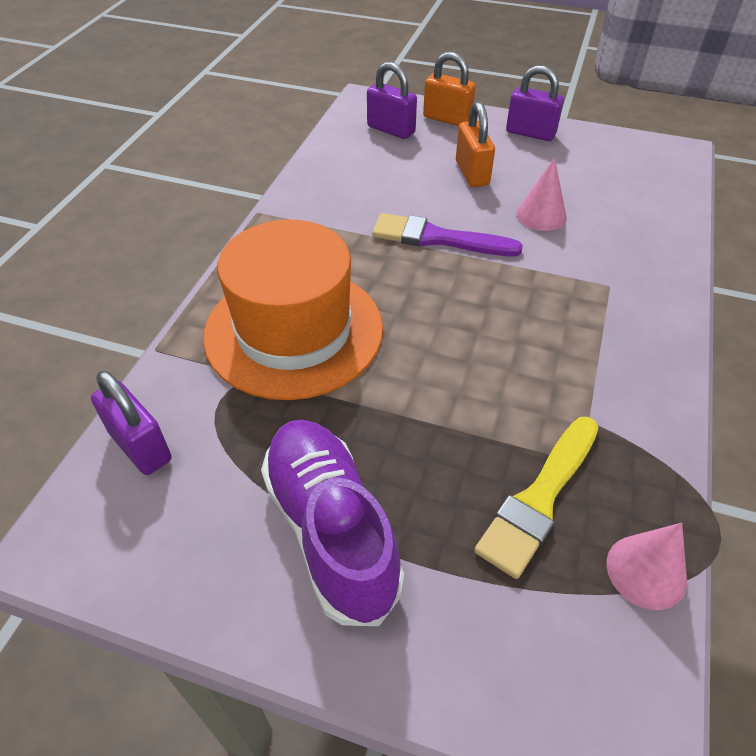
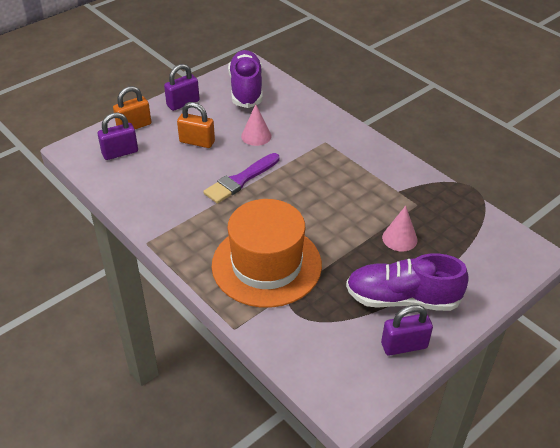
camera: 60 degrees left, 5 degrees down
purple padlock [91,371,171,475] -> purple padlock moved to [381,305,433,356]
yellow brush [474,417,599,579] -> none
pink cone [607,523,687,610] -> pink cone moved to [382,206,418,252]
none -> purple shoe [228,50,263,108]

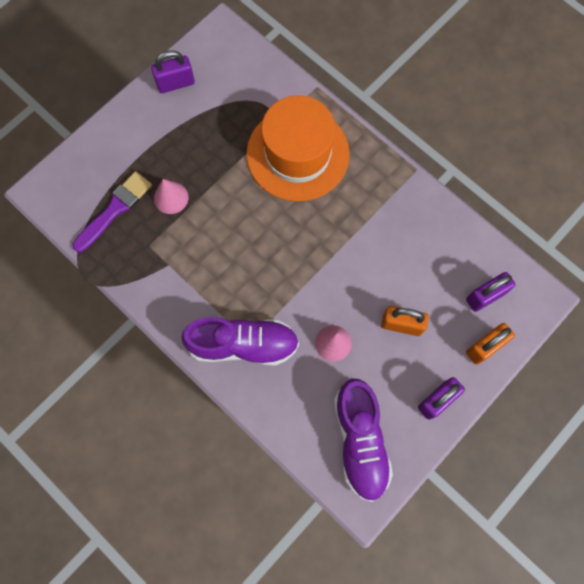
camera: 175 degrees right, 30 degrees up
purple brush [203,153,280,204] -> purple brush moved to [72,171,152,252]
purple shoe [346,253,469,311] -> purple shoe moved to [181,317,299,365]

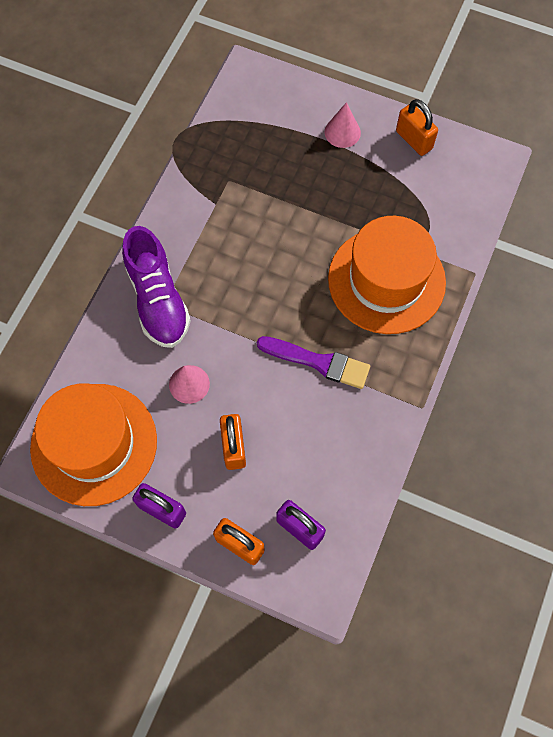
camera: 70 degrees right, 5 degrees down
purple brush [72,171,152,252] -> purple brush moved to [257,336,370,389]
purple padlock [151,50,195,93] -> orange padlock [396,99,438,156]
pink cone [154,179,188,214] -> pink cone moved to [325,102,361,148]
purple shoe [334,379,393,502] -> orange hat [30,383,157,506]

